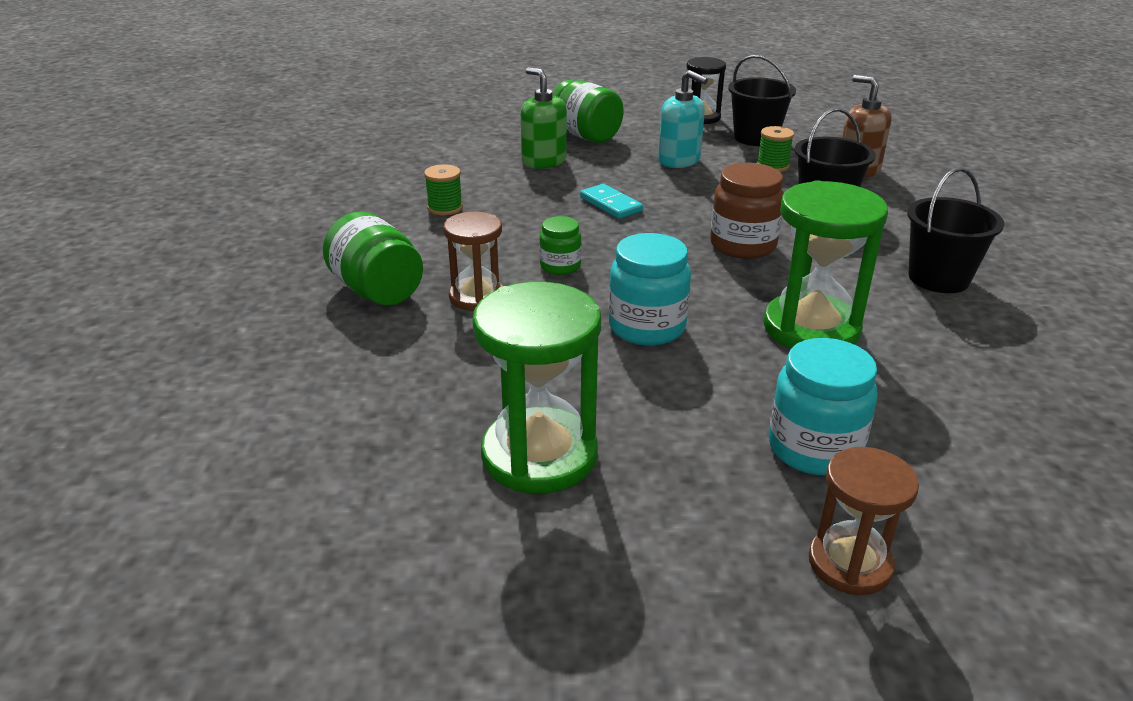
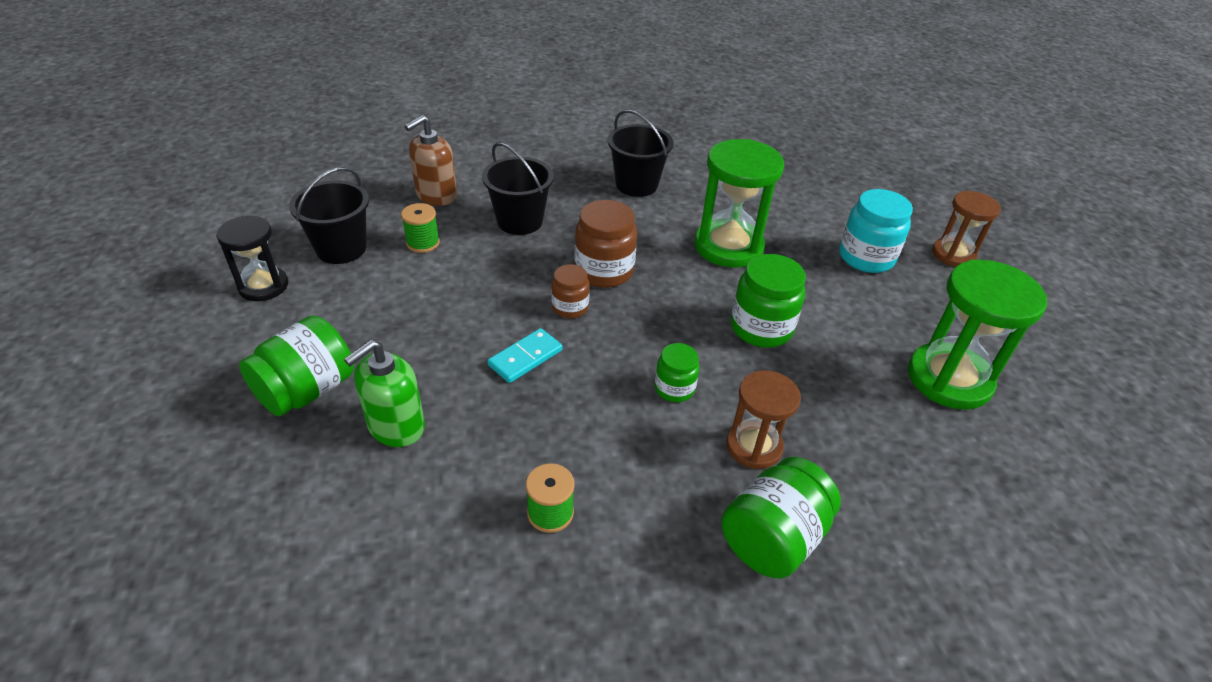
camera: 100 degrees left, 10 degrees up
turquoise jar [609,233,691,346] -> green jar [731,254,806,348]
turquoise soap dispenser [658,70,708,168] -> none
none -> brown jar [551,264,590,318]

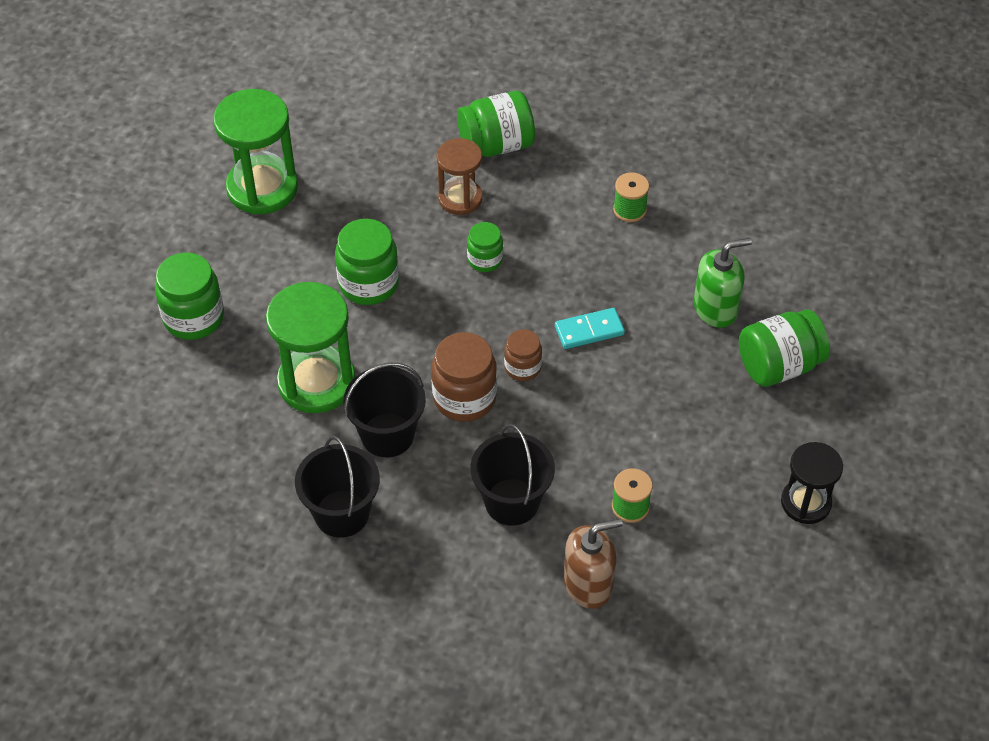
camera: 150 degrees left, 10 degrees up
black bucket [289,167,369,264] -> black bucket moved to [343,363,426,457]
turquoise jar [839,189,913,273] -> green jar [155,253,224,340]
brown hourglass [932,191,1001,267] -> none

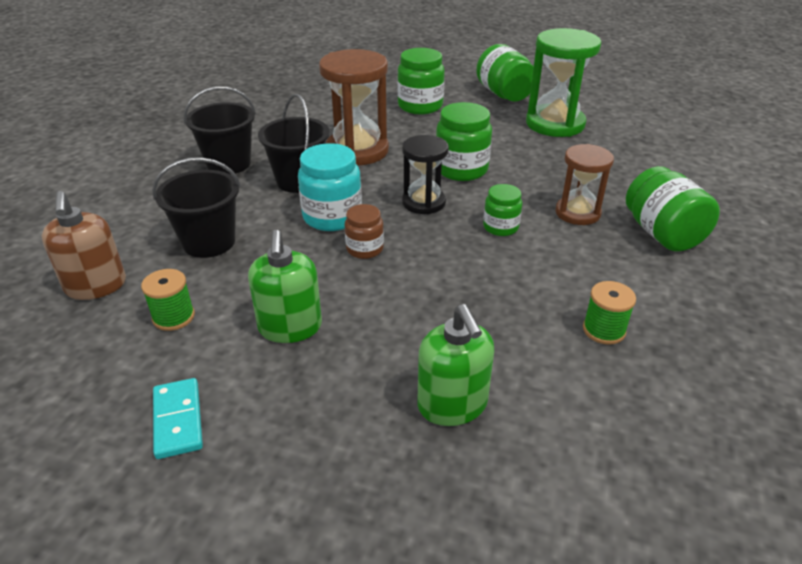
camera: 90 degrees right, 15 degrees down
green hourglass [266,282,355,413] -> brown hourglass [319,49,389,165]
brown jar [431,332,497,422] -> turquoise jar [298,143,362,231]
turquoise domino [555,308,625,349] -> turquoise domino moved to [153,378,203,459]
green jar [739,309,830,387] -> green jar moved to [476,44,534,102]
black hourglass [781,442,843,524] -> black hourglass moved to [402,135,449,214]
none -> green soap dispenser [248,230,322,343]

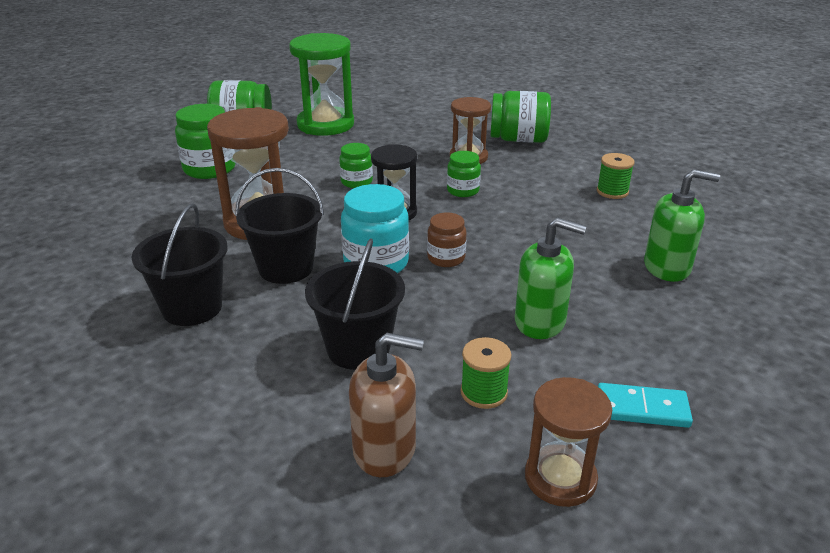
camera: 65 degrees left, 5 degrees down
green jar [436,102,492,181] -> green jar [339,143,373,188], size x0.59
none -> brown hourglass [525,377,612,507]

